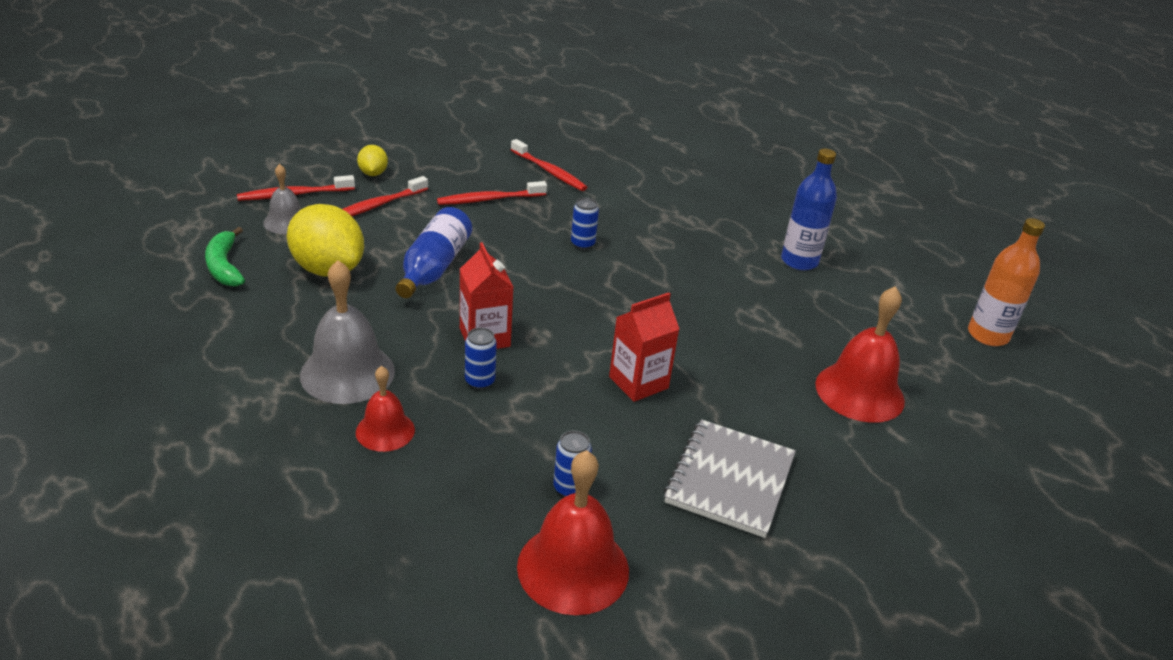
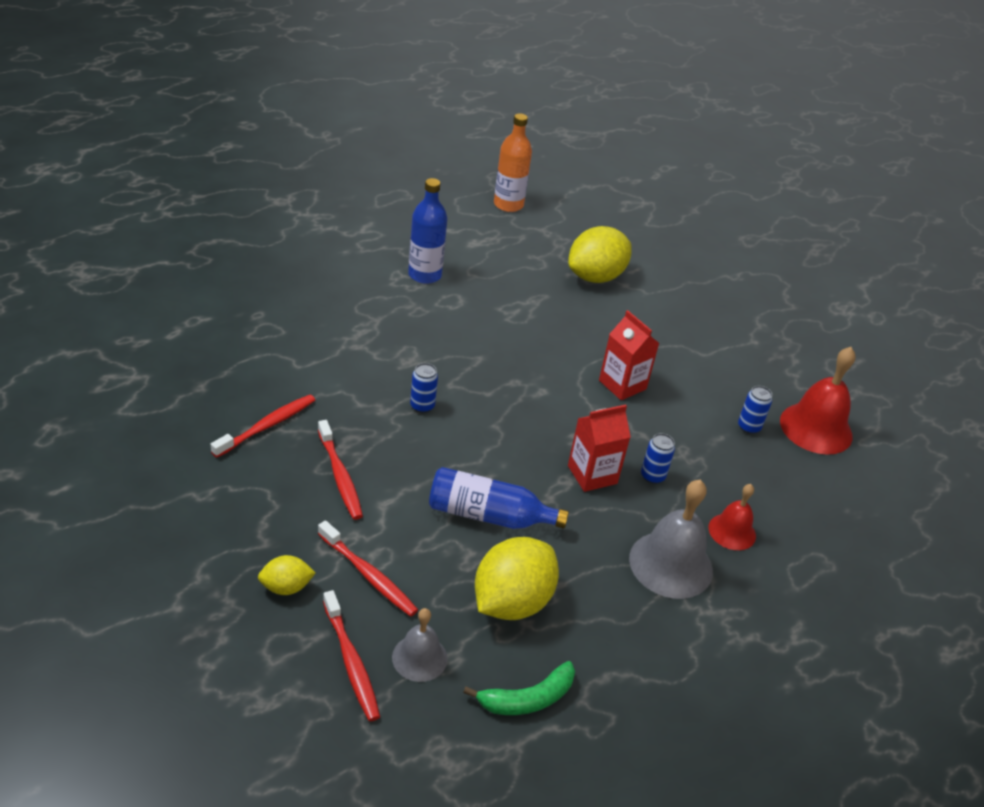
camera: 95 degrees left, 5 degrees up
grey notebook [664,419,796,538] -> none
red bell [815,286,905,423] -> yellow lemon [568,226,632,283]

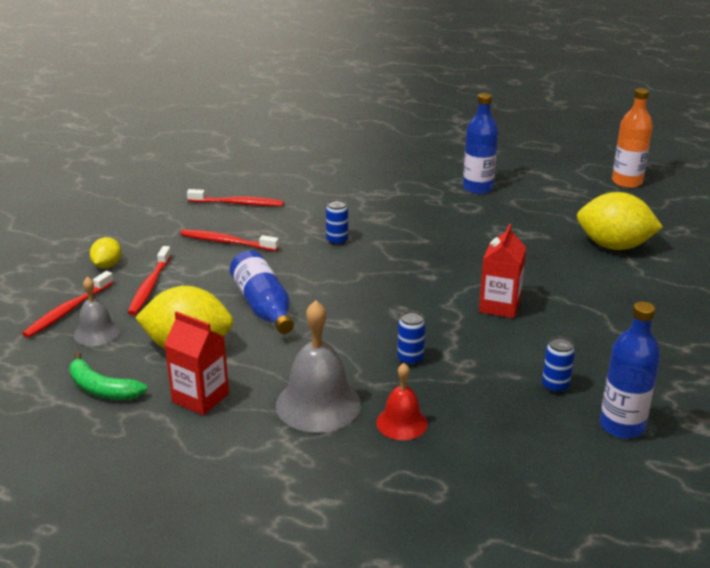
camera: 60 degrees right, 10 degrees down
yellow lemon [258,555,316,595] -> yellow lemon turned 60 degrees clockwise [90,237,121,268]
red toothbrush [318,420,363,520] -> red toothbrush turned 75 degrees clockwise [180,230,279,251]
red carton [568,405,631,492] -> red carton moved to [164,311,229,415]
red bell [780,347,856,455] -> blue bottle [600,302,660,439]

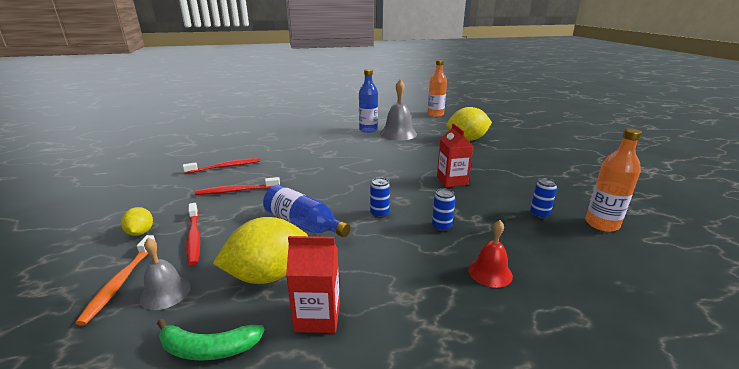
camera: 30 degrees left, 5 degrees down
red toothbrush [22,271,114,338] -> orange toothbrush [75,235,155,326]
grey bell [276,300,361,433] -> grey bell moved to [380,79,417,141]
blue can [326,199,348,245] -> blue can moved to [370,178,390,218]
blue bottle [600,302,660,439] -> orange bottle [586,128,642,232]

